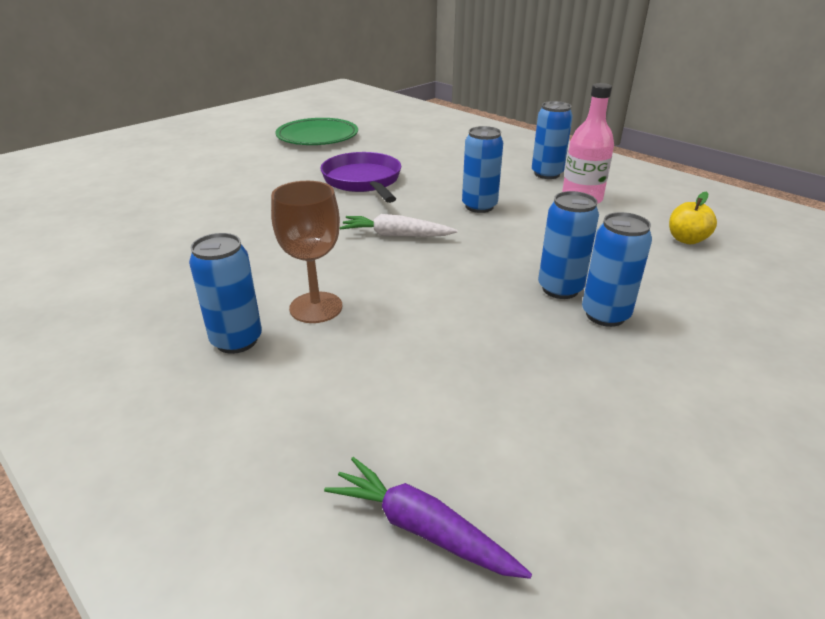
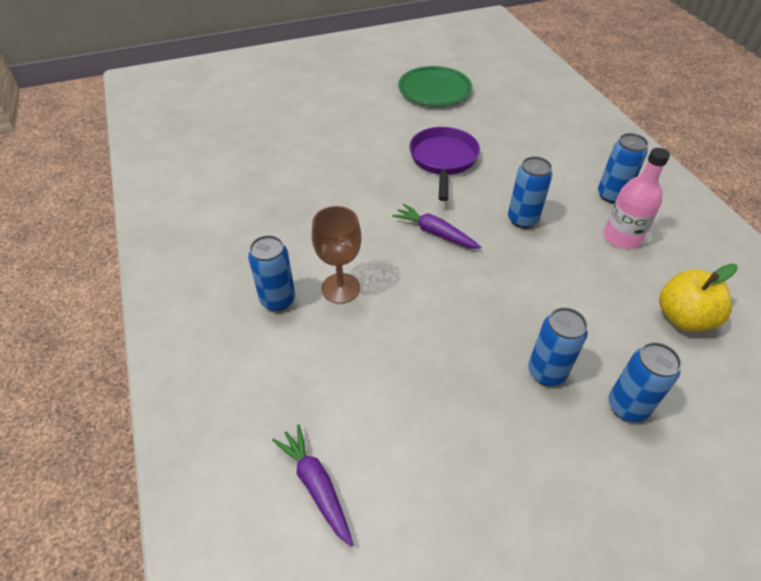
camera: 25 degrees right, 15 degrees up
white carrot [340,214,458,237] -> purple carrot [392,204,481,249]
blue can [538,191,599,299] -> blue can moved to [608,342,682,422]
yellow apple [669,191,717,244] -> yellow apple [659,264,738,332], size x1.56

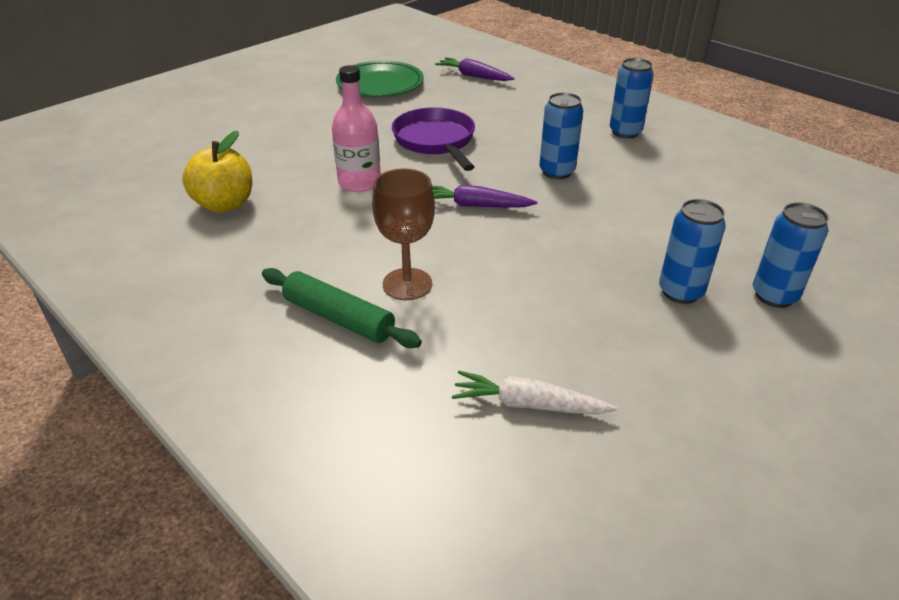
camera: 25 degrees left, 10 degrees down
blue can [248,235,295,311] -> green rolling pin [262,268,422,348]
purple carrot [272,424,353,547] -> purple carrot moved to [435,57,515,81]
pink bottle [604,148,670,249] -> pink bottle moved to [332,65,381,192]
yellow apple [659,264,738,332] -> yellow apple moved to [182,130,252,213]
none -> white carrot [452,371,617,414]

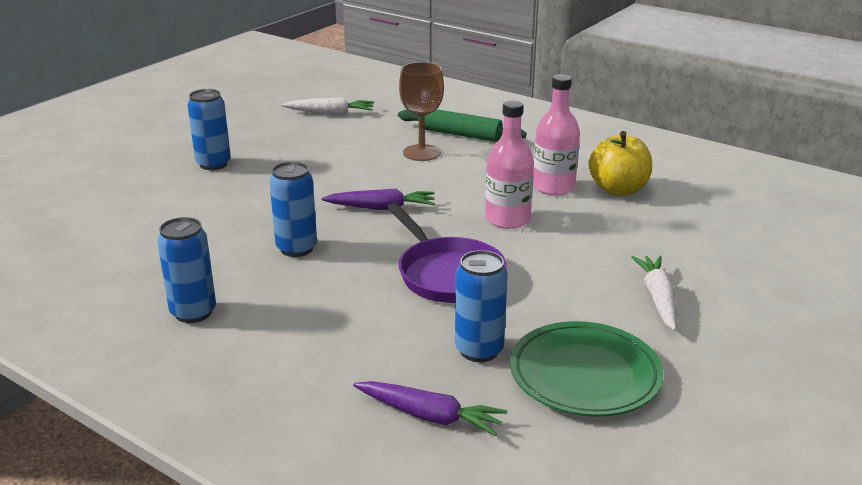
camera: 170 degrees right, 10 degrees down
blue can [753,202,829,308] -> blue can moved to [455,250,508,362]
none -> pink bottle [533,74,580,195]
none -> white carrot [631,256,677,331]

